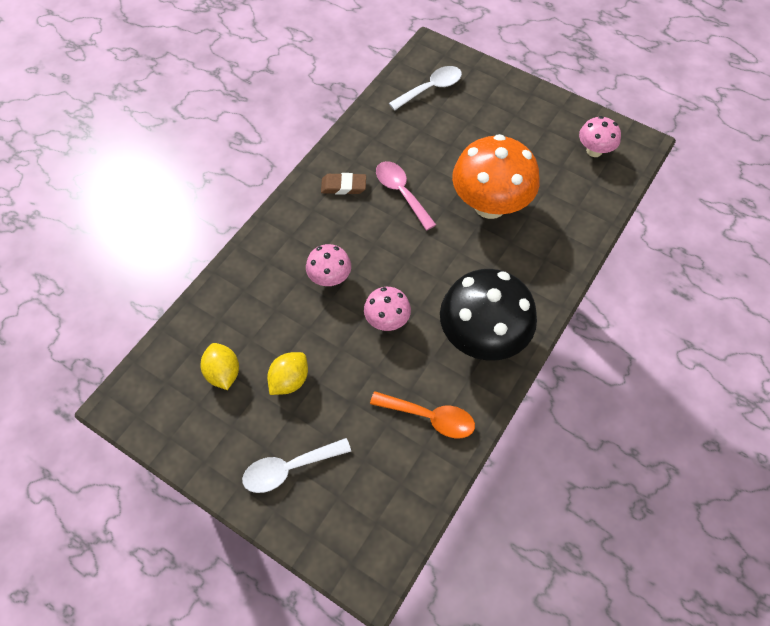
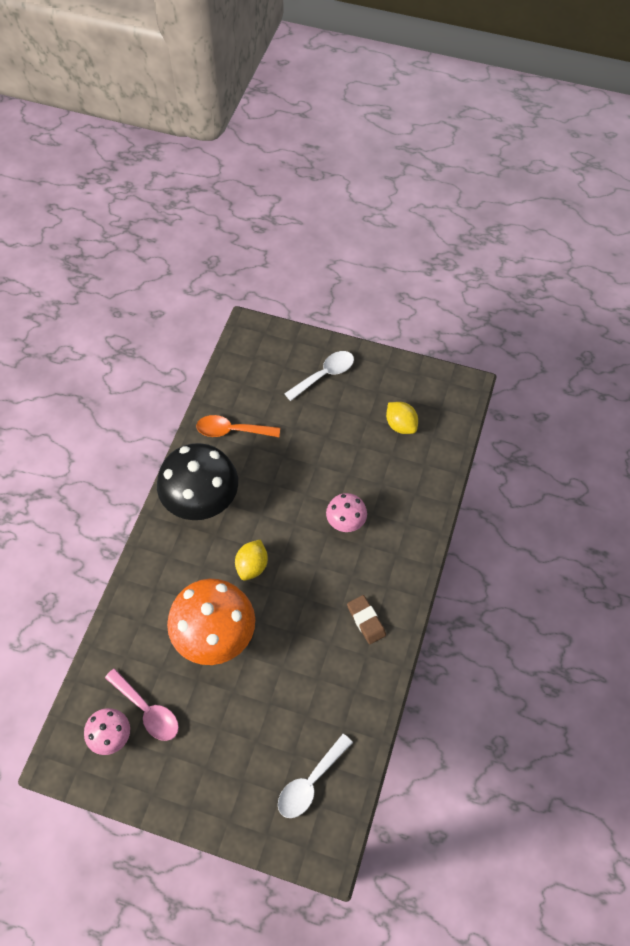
camera: 165 degrees right, 0 degrees up
yellow lemon [267,352,308,395] -> yellow lemon moved to [235,539,268,581]
brown eraser [321,173,366,195] -> brown eraser turned 75 degrees clockwise [347,595,386,644]
pink mushroom [364,287,411,331] -> none
pink spoon [376,161,436,230] -> pink spoon moved to [105,668,179,741]

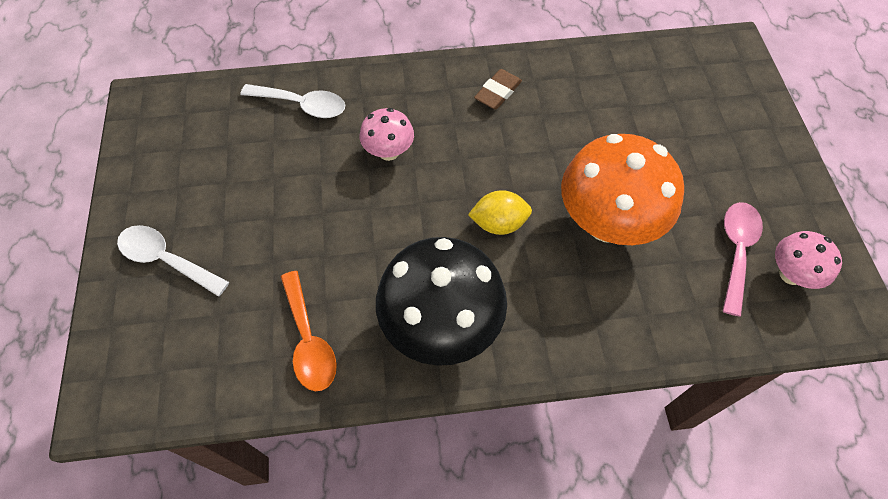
camera: 115 degrees left, 0 degrees up
white spoon [278,734,353,818] -> white spoon moved to [241,84,345,118]
yellow lemon [386,402,418,434] -> none

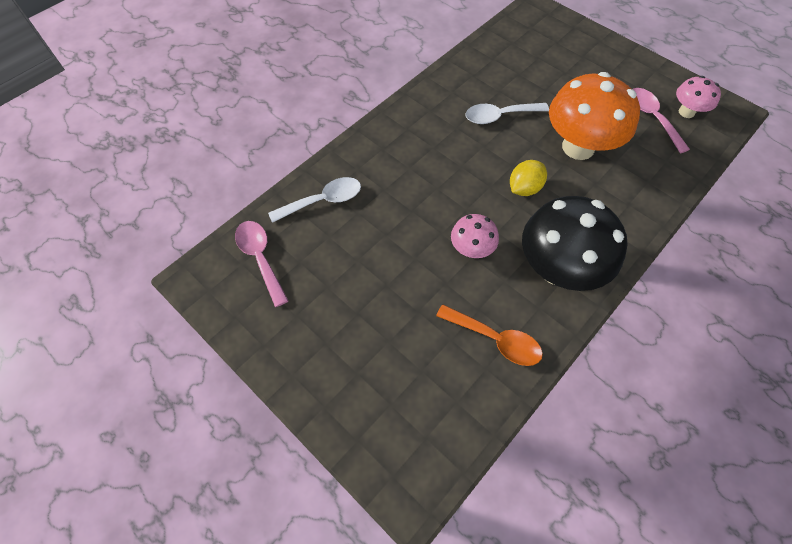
camera: 40 degrees left, 0 degrees up
white spoon [117,225,229,297] -> white spoon moved to [465,103,549,124]
pink mushroom [360,108,414,161] -> pink mushroom moved to [451,214,499,258]
brown eraser [474,69,522,109] -> none
none -> pink spoon [235,221,289,307]

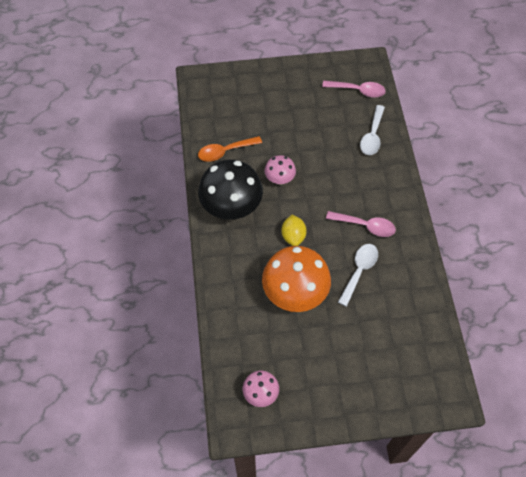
camera: 130 degrees right, 0 degrees up
pink spoon [632,88,690,154] -> pink spoon moved to [326,211,396,237]

